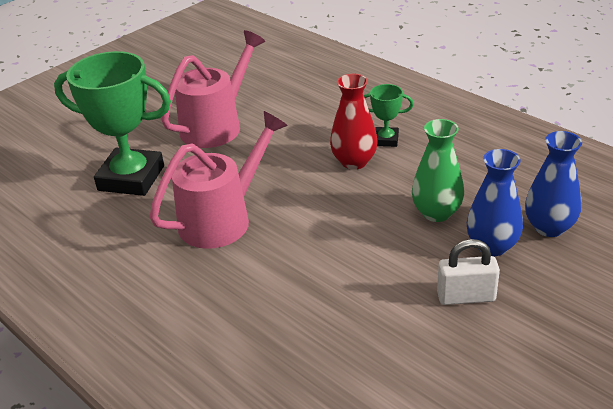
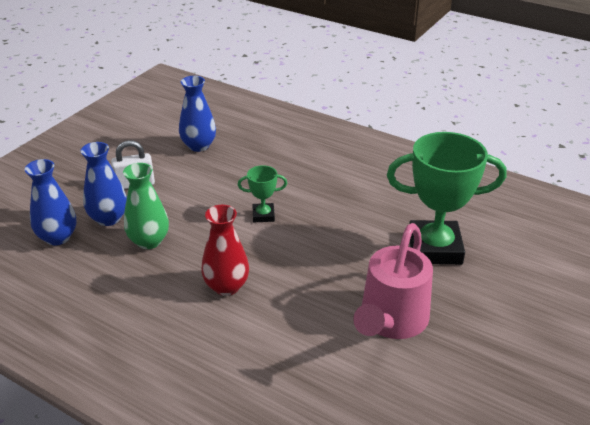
camera: 165 degrees right, 0 degrees up
pink watering can [150,111,288,249] -> none
green trophy [364,84,414,147] -> green trophy moved to [238,165,287,222]
none -> blue vase [179,76,216,152]

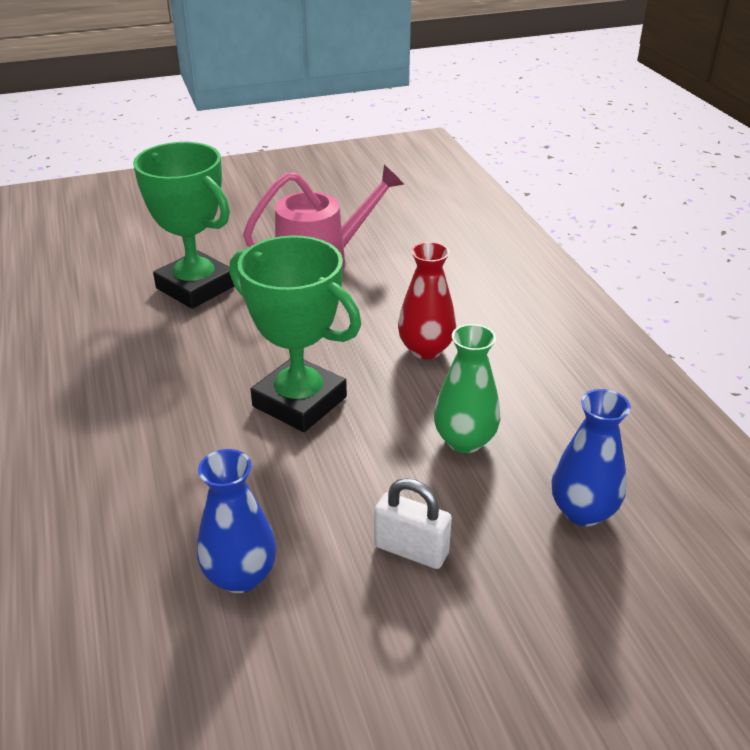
camera: 140 degrees left, 0 degrees up
blue vase [81,142,127,226] -> none
green trophy [238,165,287,222] -> green trophy [229,236,361,432], size x2.16

